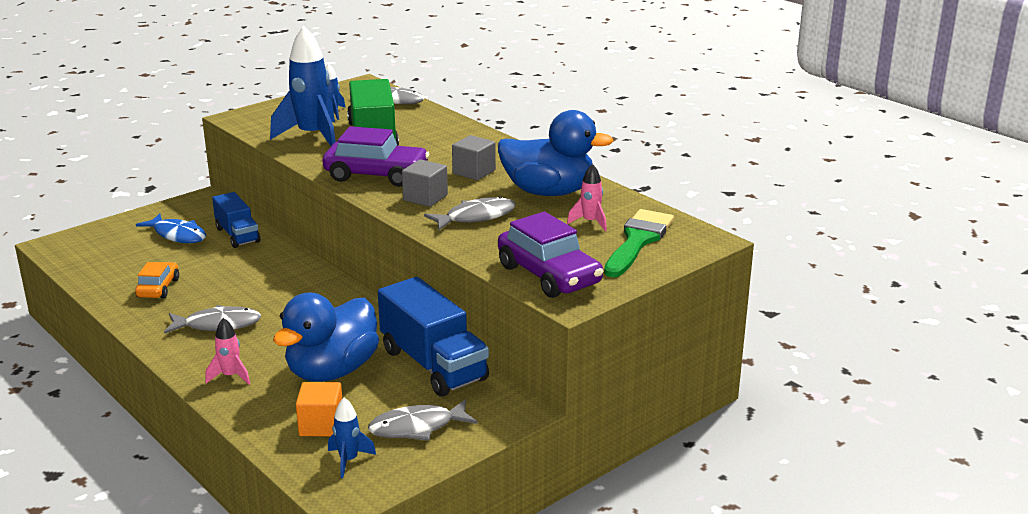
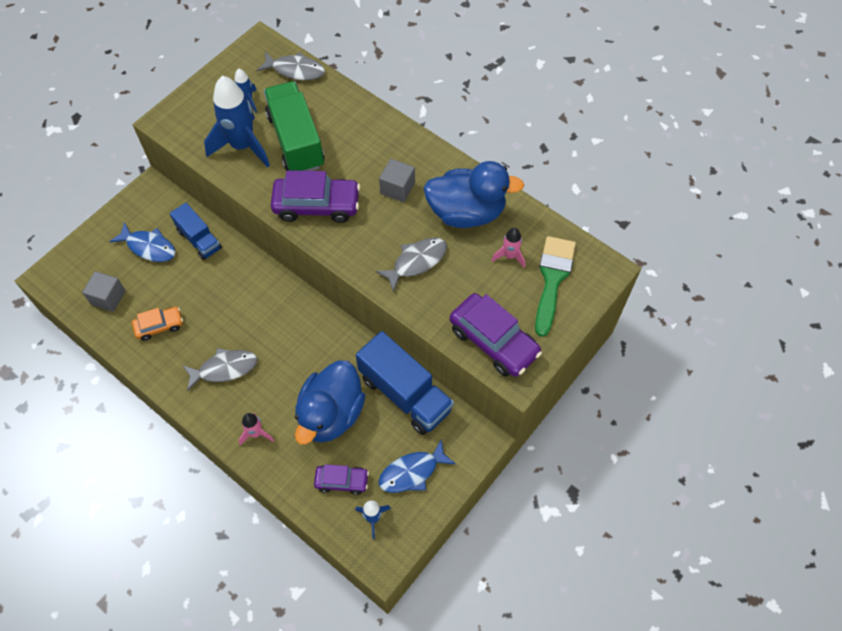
camera: 10 degrees left, 35 degrees up
orange car [135,262,179,299] -> orange car turned 75 degrees clockwise [132,307,183,341]
orange cube [296,382,342,436] -> purple car [314,464,369,495]
grey fish [368,399,477,441] -> blue fish [378,439,455,493]
grey cube [402,159,448,207] -> grey cube moved to [82,271,126,312]

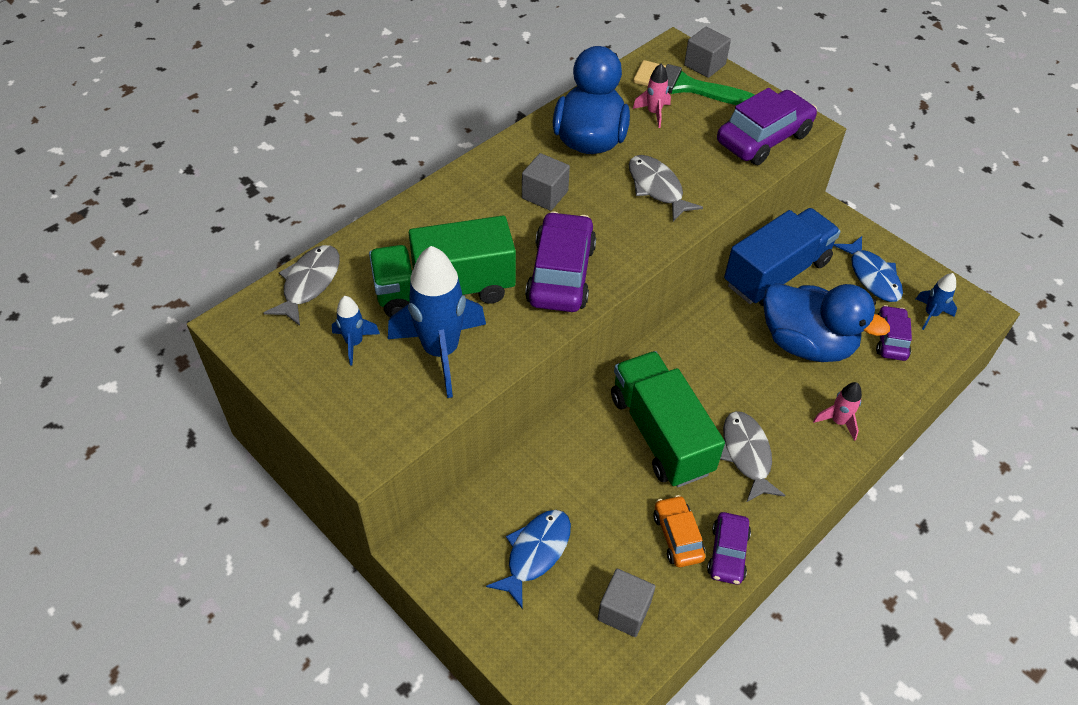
camera: 85 degrees left, 10 degrees down
blue truck [170,203,222,260] -> none
none -> green truck [611,351,725,487]
none -> grey cube [684,27,731,78]
none -> purple car [707,512,751,585]

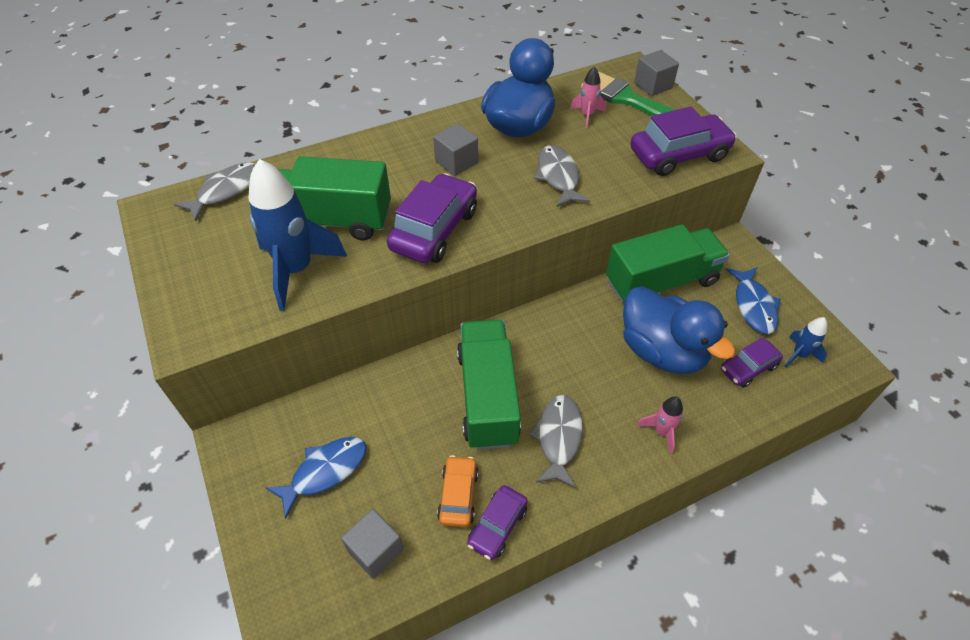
camera: 20 degrees right, 0 degrees up
blue rocket [332,296,380,365] -> none
blue truck [724,208,841,306] -> green truck [606,224,730,303]
purple car [876,305,912,361] -> purple car turned 150 degrees counterclockwise [721,337,783,388]

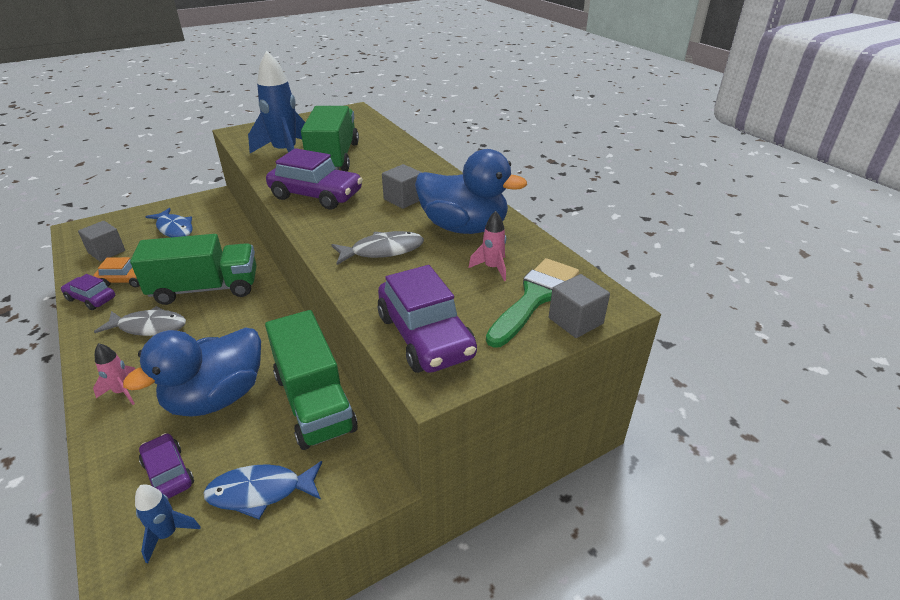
camera: 85 degrees right, 15 degrees down
grey fish [174,162,256,221] -> none

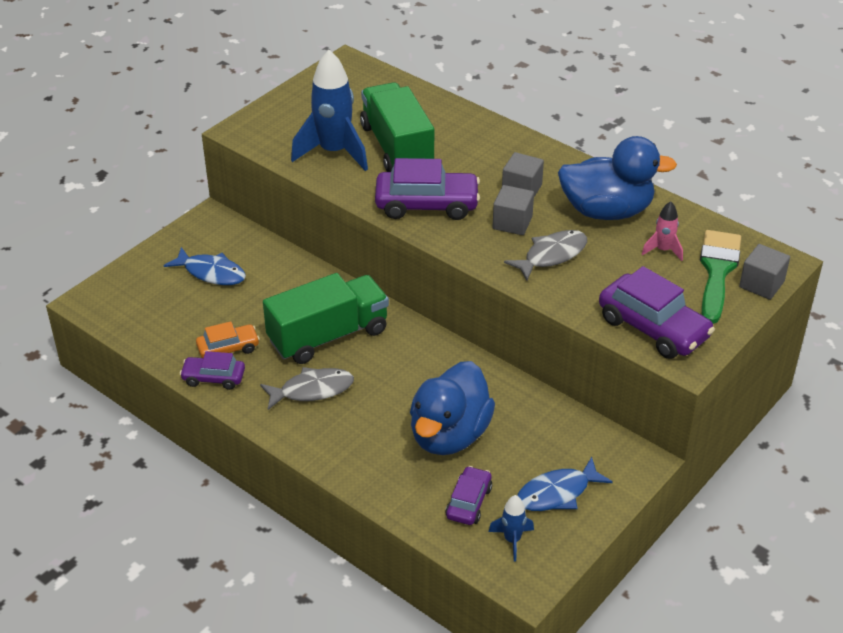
camera: 20 degrees left, 5 degrees up
grey cube [78,221,125,261] -> grey cube moved to [493,185,534,235]
pink rocket [93,343,135,405] -> none
purple car [139,433,194,499] -> purple car turned 75 degrees clockwise [445,466,492,525]
green truck [265,310,358,450] -> none

